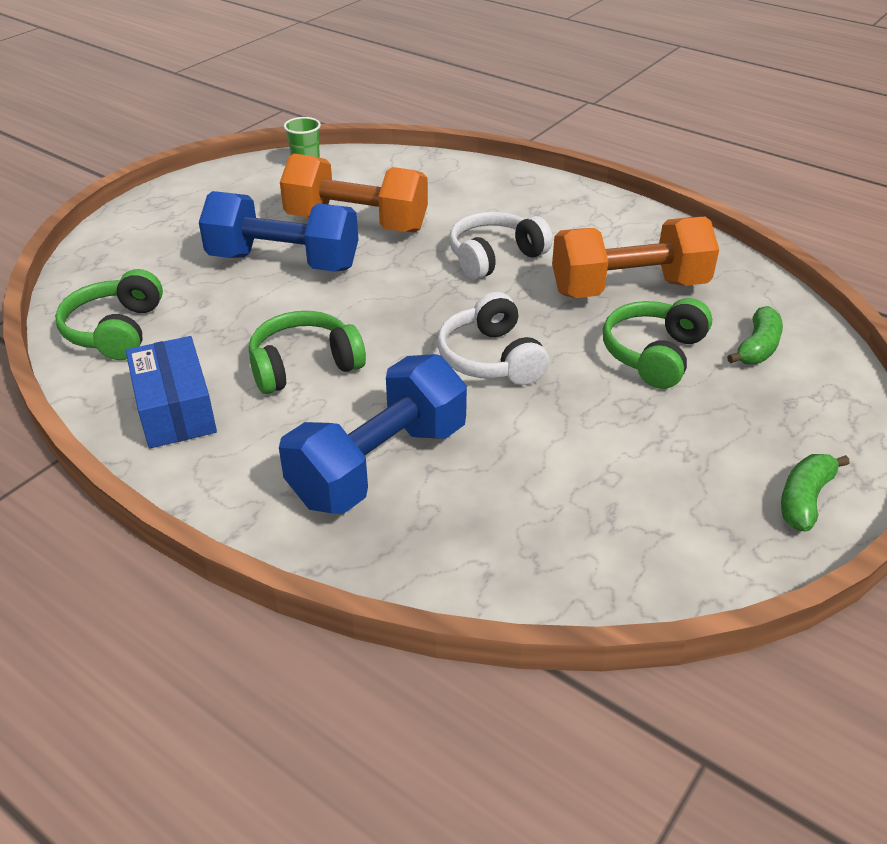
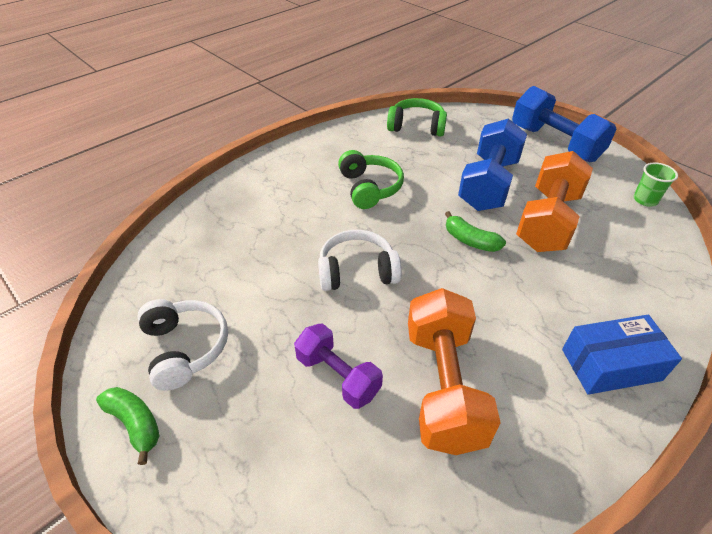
camera: 100 degrees right, 5 degrees up
blue box [126,336,217,448] -> blue box moved to [562,315,682,395]
blue dumbbell [279,354,467,514] -> blue dumbbell moved to [512,86,617,162]
white headphones [449,211,553,280] -> white headphones moved to [137,299,228,391]
green headphones [603,298,712,389] -> purple dumbbell [294,323,383,409]
green banana [727,306,783,364] -> green banana moved to [445,211,506,252]

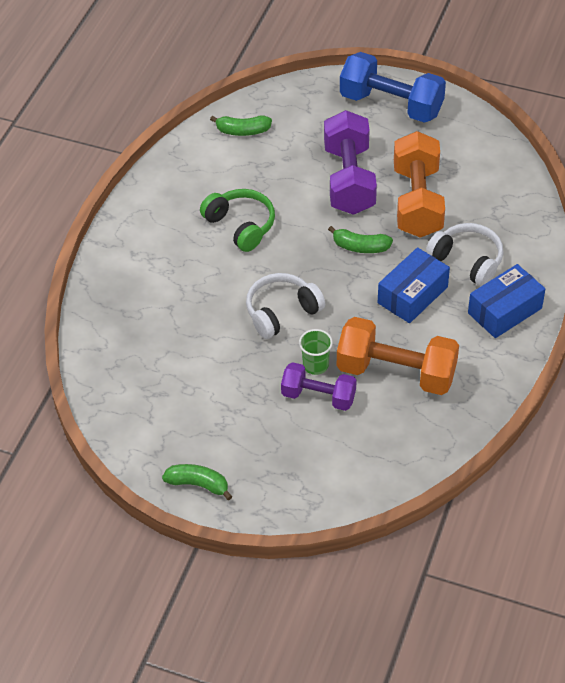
camera: 25 degrees left, 5 degrees up
white headphones [137,299,228,391] -> white headphones moved to [426,223,504,287]
green headphones [387,98,447,137] -> green banana [210,115,272,136]
orange dumbbell [408,288,501,455] -> orange dumbbell turned 45 degrees counterclockwise [337,317,459,395]
blue dumbbell [458,118,527,211] -> purple dumbbell [324,110,377,215]
green cup [634,162,678,206] -> green cup moved to [299,329,333,375]
none -> blue box [378,247,450,323]

